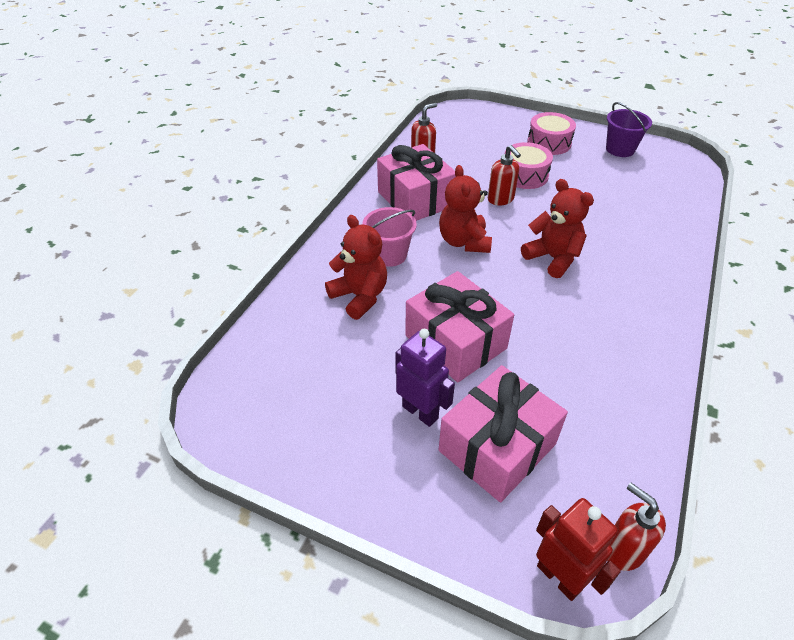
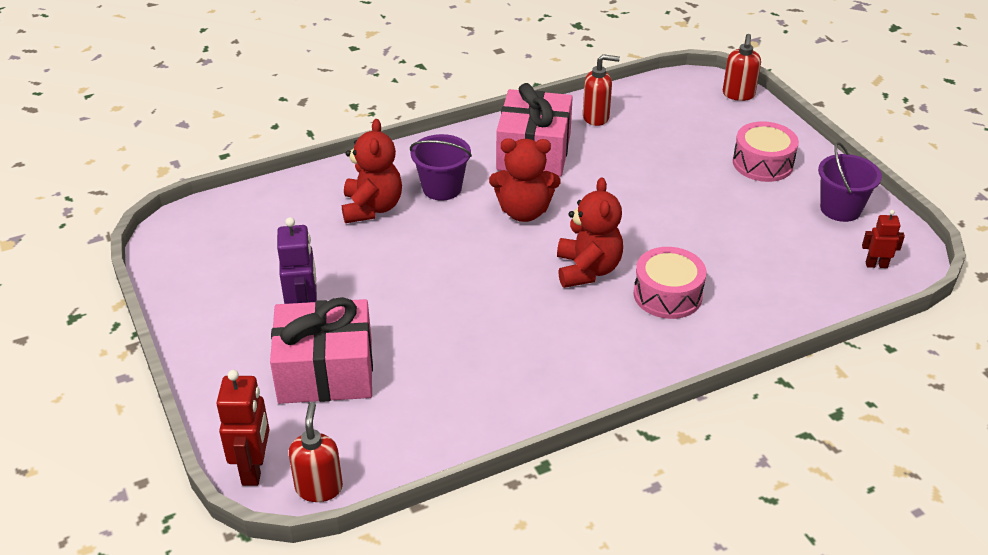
camera: 40 degrees right, 5 degrees down
pink bucket [362,207,417,267] -> purple bucket [410,134,472,201]
pink gift [405,271,514,382] -> none
red teddy bear [439,165,492,253] -> red teddy bear turned 120 degrees counterclockwise [489,138,560,222]
red soap dispenser [488,145,521,206] -> red soap dispenser moved to [723,34,761,101]
pink drum [505,142,553,189] -> pink drum moved to [634,247,706,319]
none -> red robot [862,210,905,268]

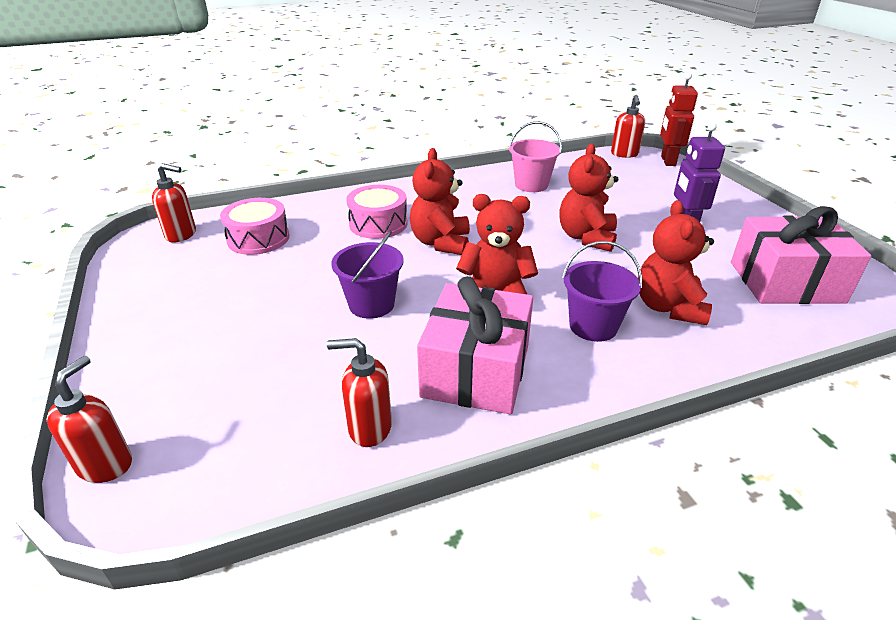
camera: 175 degrees left, 5 degrees down
pink gift [270,297,373,404] -> pink gift moved to [731,206,871,304]
pink drum [733,121,799,182] -> pink drum moved to [220,198,289,255]
purple bucket [818,142,882,222] -> purple bucket moved to [331,231,404,319]
red robot [862,210,905,268] -> red soap dispenser [152,163,196,242]
none -> pink bucket [509,121,562,192]
none -> red teddy bear [559,144,619,252]

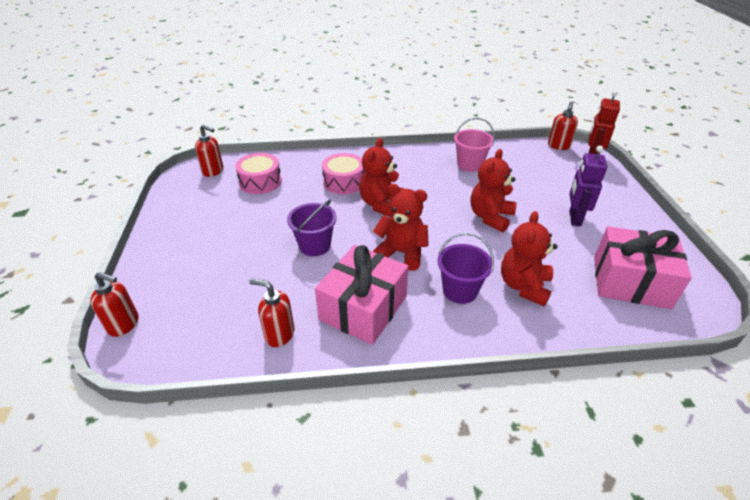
camera: 15 degrees right, 5 degrees up
red soap dispenser [46,356,132,483] -> red soap dispenser turned 75 degrees clockwise [90,272,139,337]

